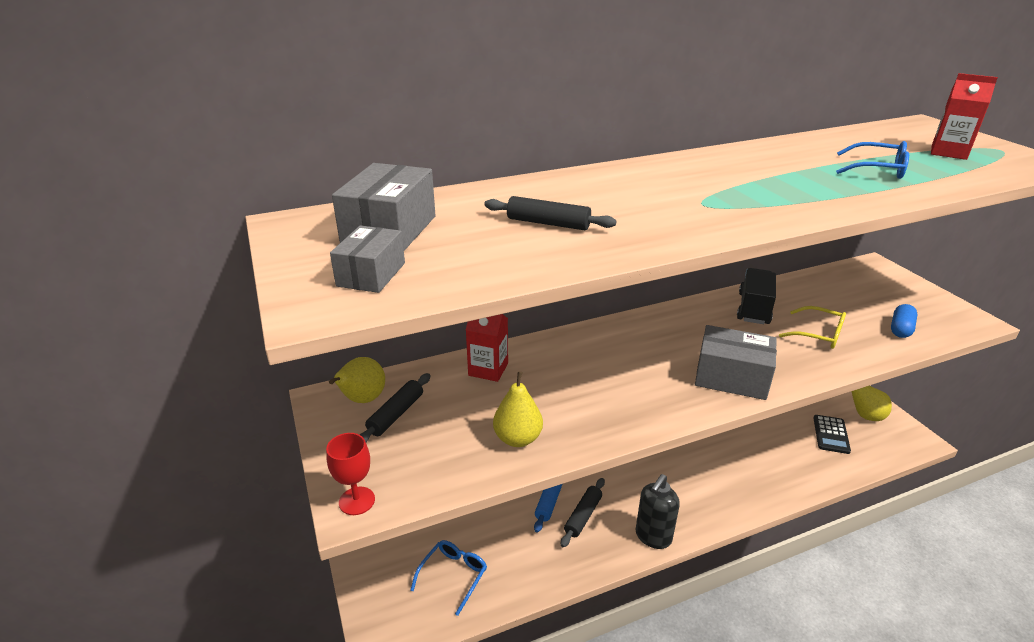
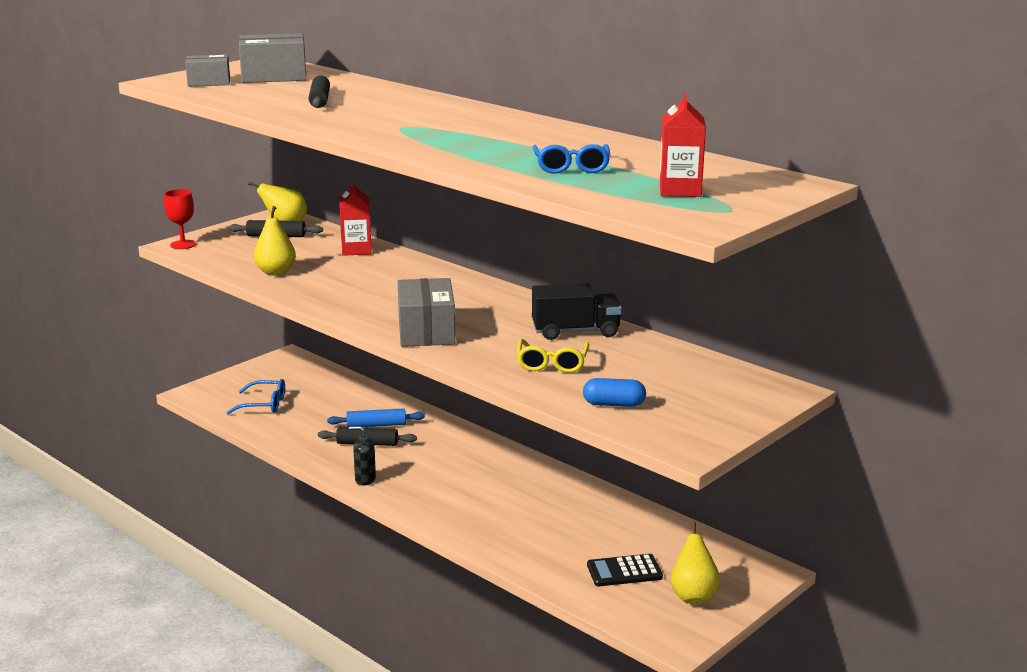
camera: 65 degrees right, 10 degrees down
black soap dispenser [636,474,680,549] -> black soap dispenser [349,426,376,486], size x0.63

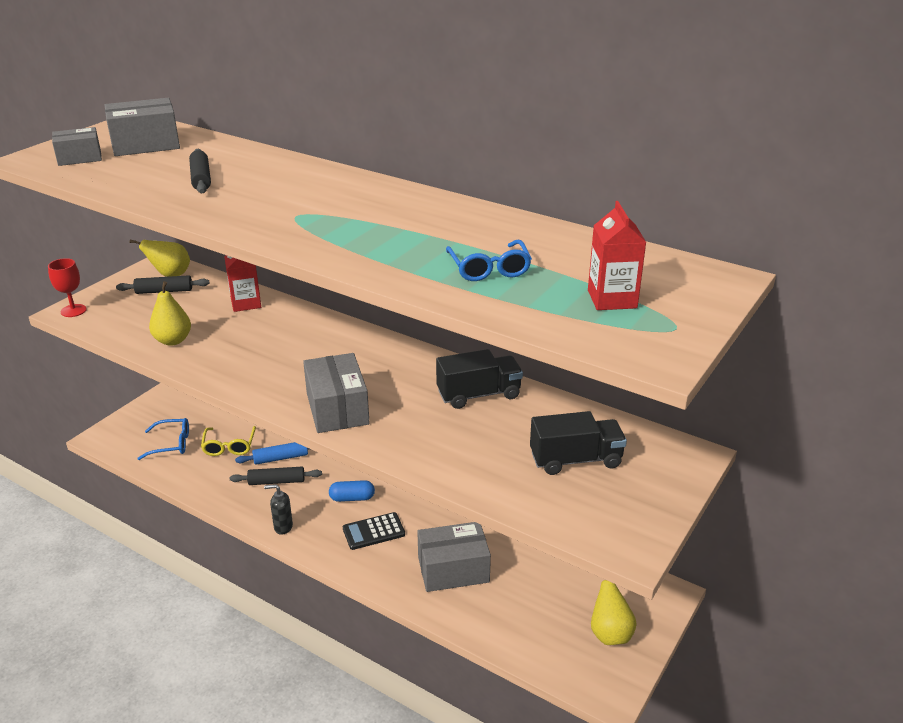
camera: 10 degrees left, 10 degrees up
yellow glasses [517,339,589,373] -> yellow glasses moved to [201,426,256,456]
blue capsule [583,378,646,407] -> blue capsule moved to [329,480,375,502]
black calculator [587,554,663,586] -> black calculator moved to [343,512,405,550]
none -> grey box [417,522,491,592]
none -> black truck [530,411,627,475]

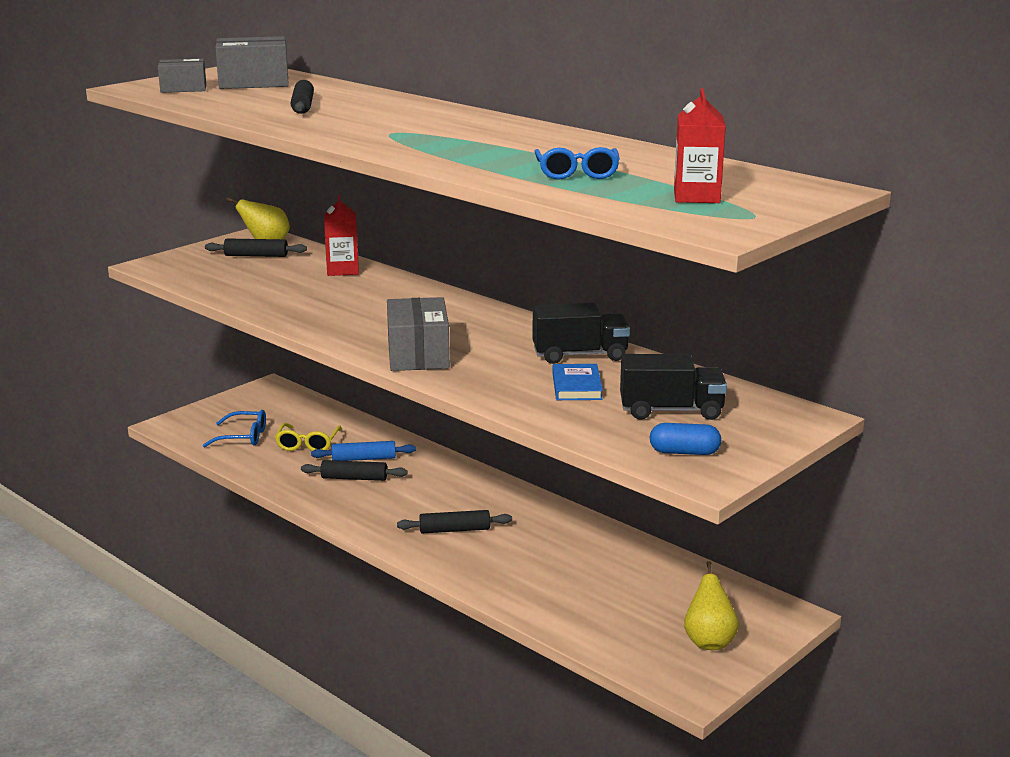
camera: 10 degrees right, 10 degrees down
red goblet [48,258,87,317] -> none
yellow pear [149,281,191,346] -> none
black soap dispenser [264,484,293,535] -> none
blue capsule [329,480,375,502] -> blue capsule moved to [650,423,721,455]
black calculator [343,512,405,550] -> black rolling pin [397,510,512,533]
grey box [417,522,491,592] -> none
none -> blue book [552,364,603,400]

